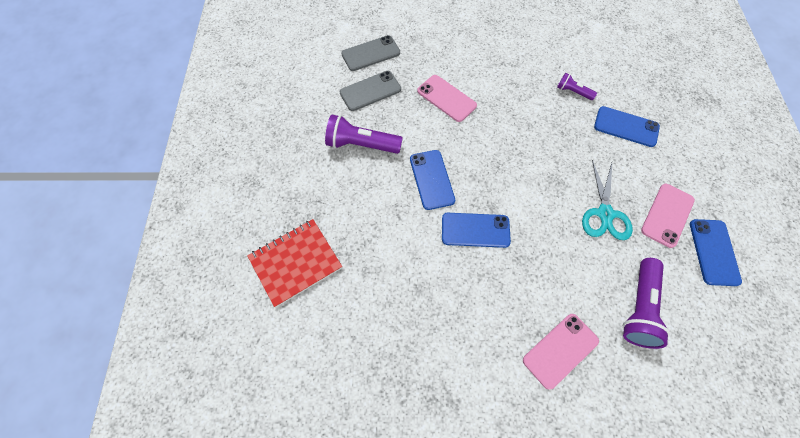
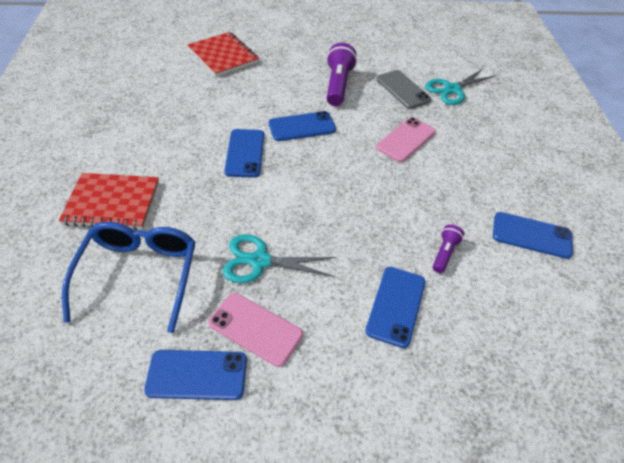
camera: 85 degrees right, 15 degrees down
grey phone [341,35,400,71] -> turquoise scissors [425,69,495,105]
pink phone [523,314,599,390] -> red notebook [59,173,159,230]
purple flashlight [622,258,670,349] -> blue glasses [62,222,196,333]
none -> blue phone [493,212,573,259]

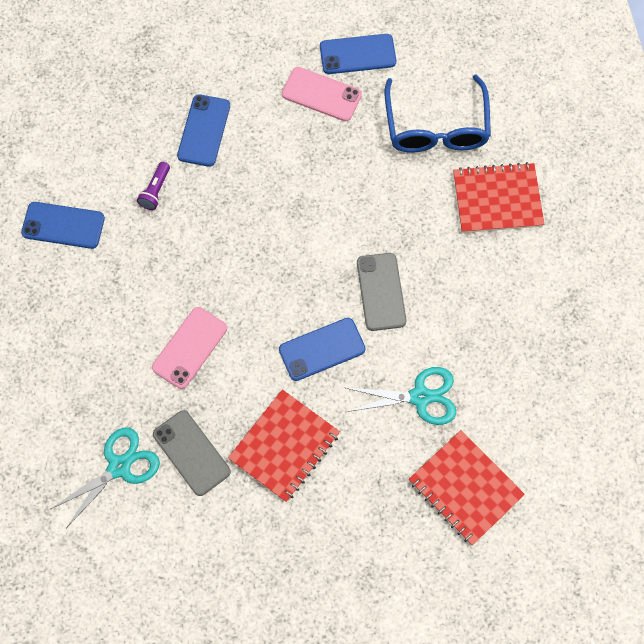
camera: 175 degrees right, 20 degrees up
turquoise scissors [223,234,336,283] -> turquoise scissors moved to [346,367,456,425]
blue phone [224,129,264,178] -> grey phone [357,253,406,331]
purple flashlight [326,43,357,106] -> red notebook [228,389,340,502]

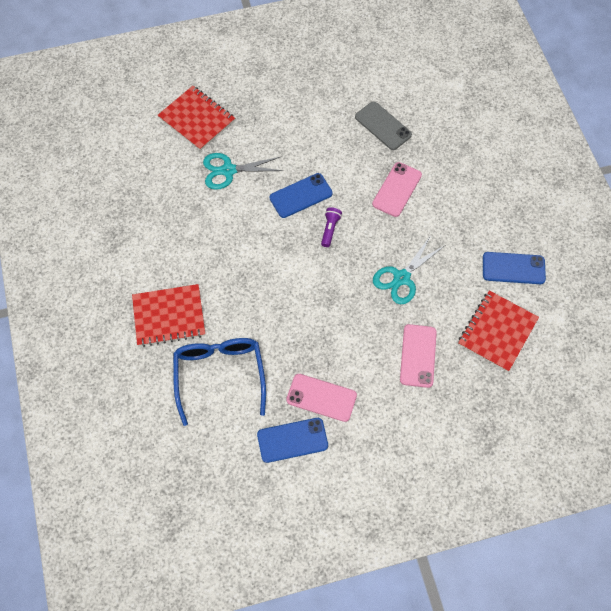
camera: 175 degrees right, 5 degrees down
turquoise scissors [49,427,160,528] -> turquoise scissors moved to [373,235,444,304]
purple flashlight [137,162,170,210] -> purple flashlight moved to [321,207,342,247]
blue phone [177,94,230,167] -> pink phone [400,324,437,388]
red notebook [228,389,340,502] -> red notebook moved to [458,291,539,372]
grey phone [357,253,406,331] -> none

